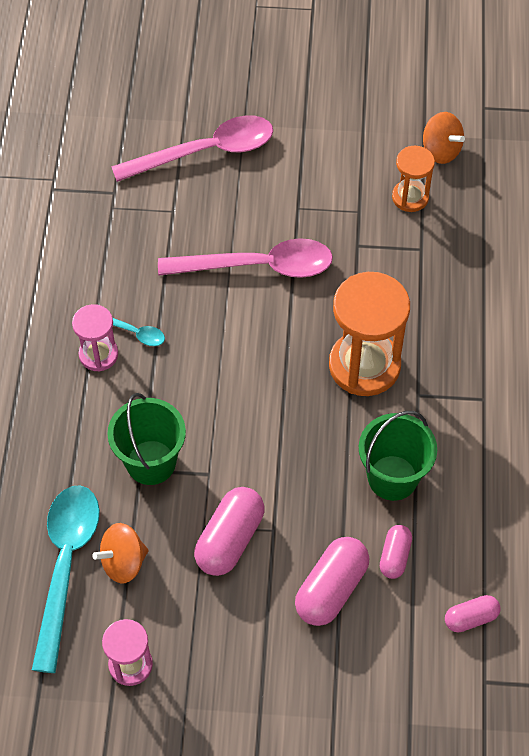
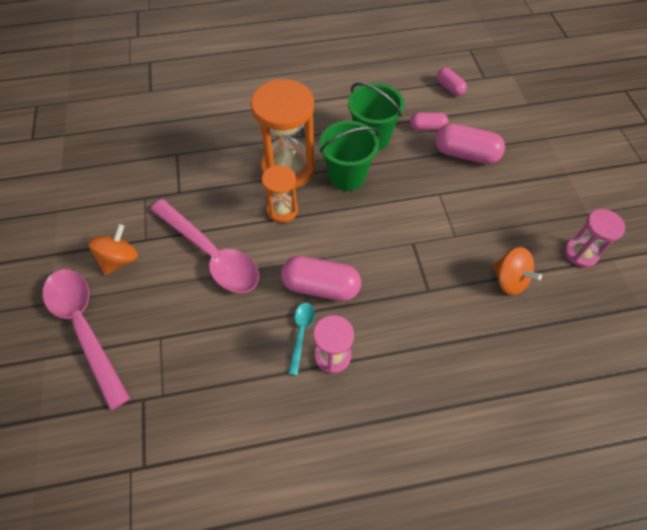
camera: 105 degrees left, 0 degrees up
turquoise spoon [32,485,100,673] -> none
green bucket [107,393,186,485] -> green bucket moved to [319,121,379,191]
pink spoon [158,238,333,278] -> pink spoon turned 150 degrees clockwise [150,199,259,293]
pink capsule [194,487,264,576] -> pink capsule moved to [281,256,361,301]
orange hourglass [392,146,435,212] -> orange hourglass moved to [262,165,298,223]
orange spinning top [423,112,465,164] -> orange spinning top moved to [88,224,138,275]

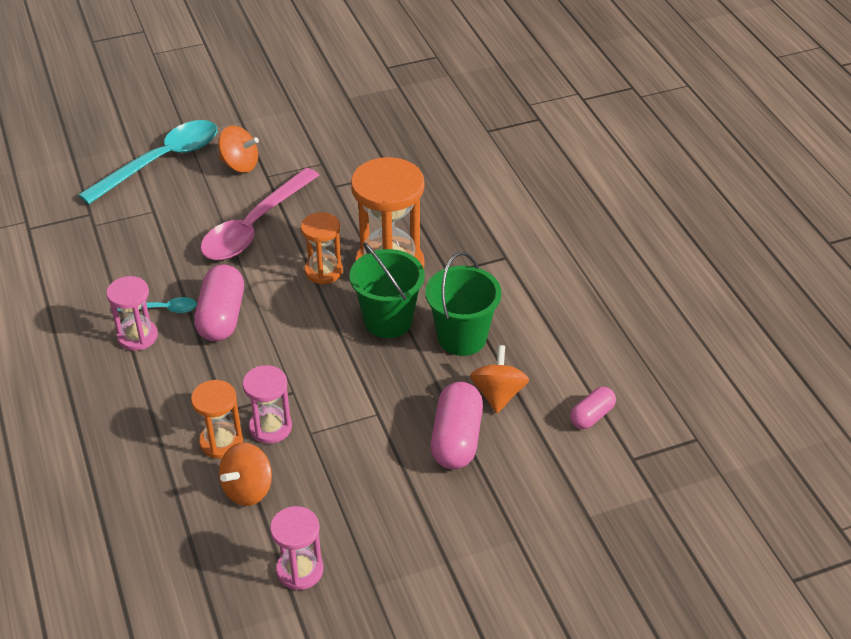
camera: 80 degrees right, 15 degrees down
pink spoon [43,269,130,411] -> turquoise spoon [78,120,217,205]
pink capsule [410,113,448,131] -> orange spinning top [470,345,529,413]
none -> orange hourglass [191,380,243,459]
none -> pink hourglass [243,365,292,444]

